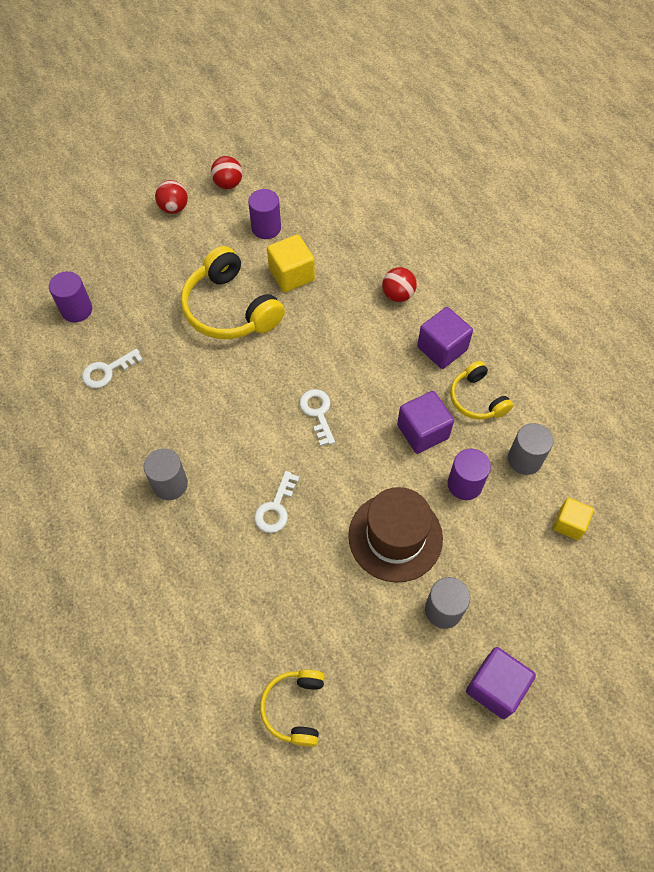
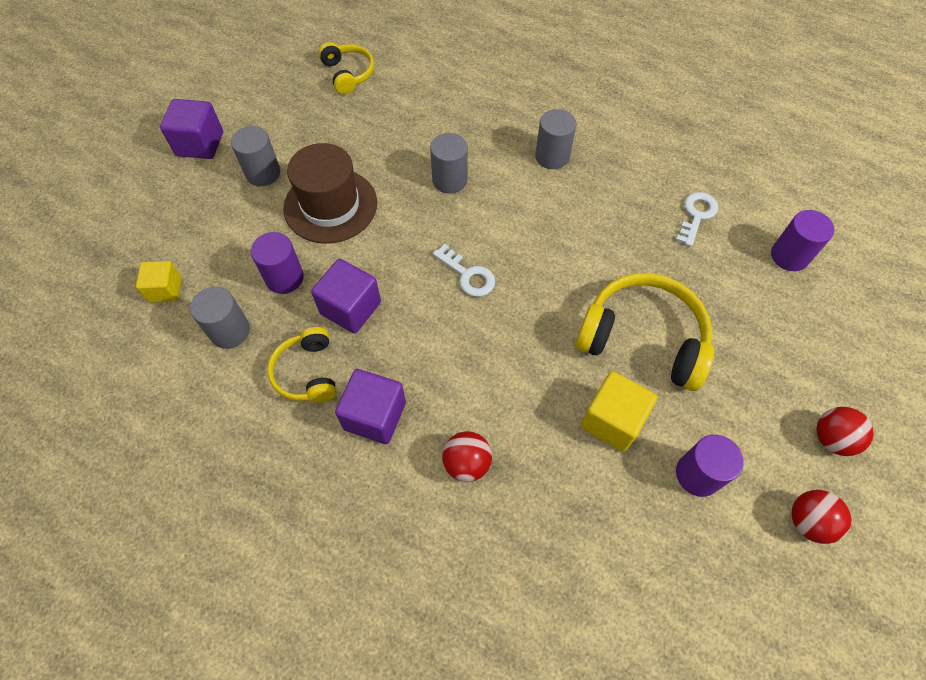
camera: 150 degrees right, 0 degrees up
white key [254,471,299,533] -> grey cylinder [430,133,468,193]
yellow headphones [450,361,513,420] -> yellow headphones turned 135 degrees counterclockwise [267,327,336,402]

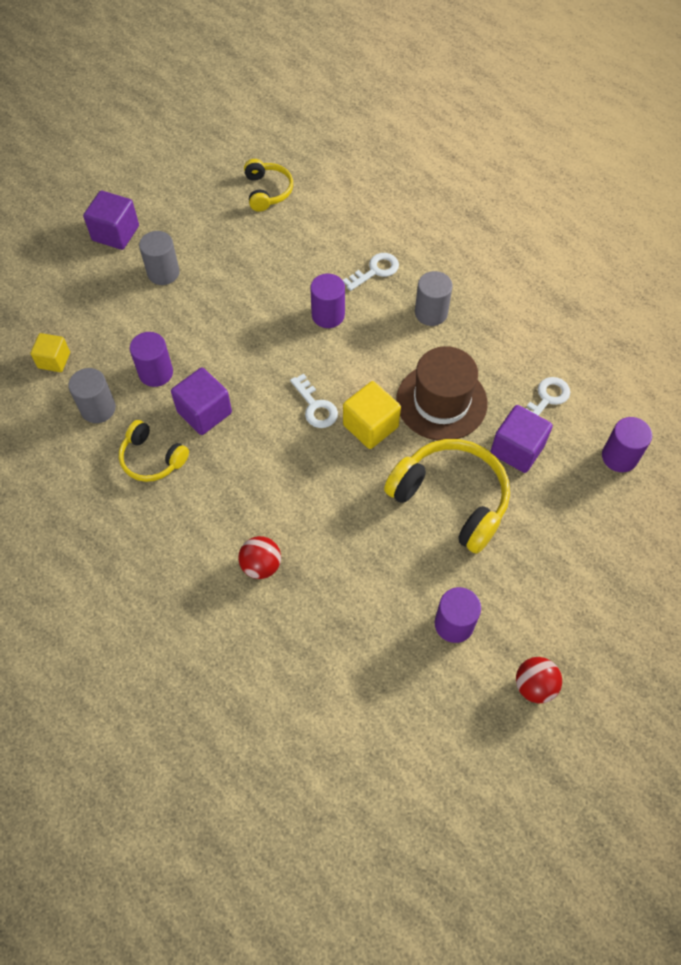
camera: 15 degrees right, 0 degrees up
yellow headphones [267,327,336,402] -> yellow headphones turned 60 degrees counterclockwise [119,420,189,482]
brown hat [283,143,377,243] -> brown hat moved to [396,346,487,441]
purple cube [335,369,406,444] -> purple cube moved to [490,405,553,473]
grey cylinder [430,133,468,193] -> purple cylinder [310,274,345,328]
yellow cube [581,371,657,452] -> yellow cube moved to [343,381,401,449]
red ball [816,407,874,456] -> none
none -> white key [343,253,399,291]

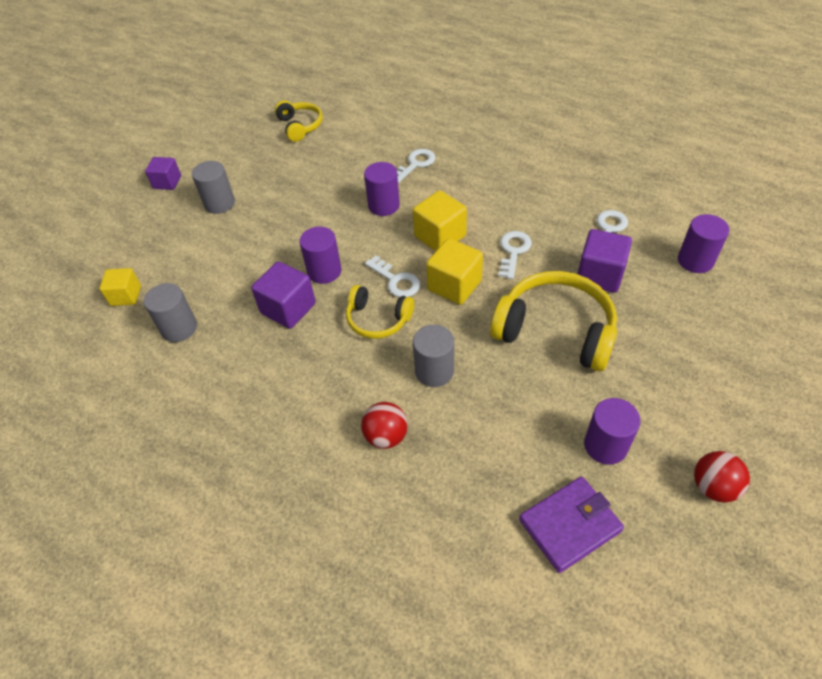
camera: 10 degrees left, 10 degrees down
purple cube [83,191,139,250] -> purple cube [145,157,181,190], size x0.66
yellow headphones [119,420,189,482] -> yellow headphones moved to [346,285,414,339]
purple cylinder [130,332,173,387] -> purple cylinder moved to [300,227,341,284]
brown hat [396,346,487,441] -> white key [498,231,532,279]
grey cylinder [415,271,453,326] -> grey cylinder moved to [413,325,454,387]
none -> yellow cube [413,190,467,251]
none -> purple wallet [519,476,624,573]

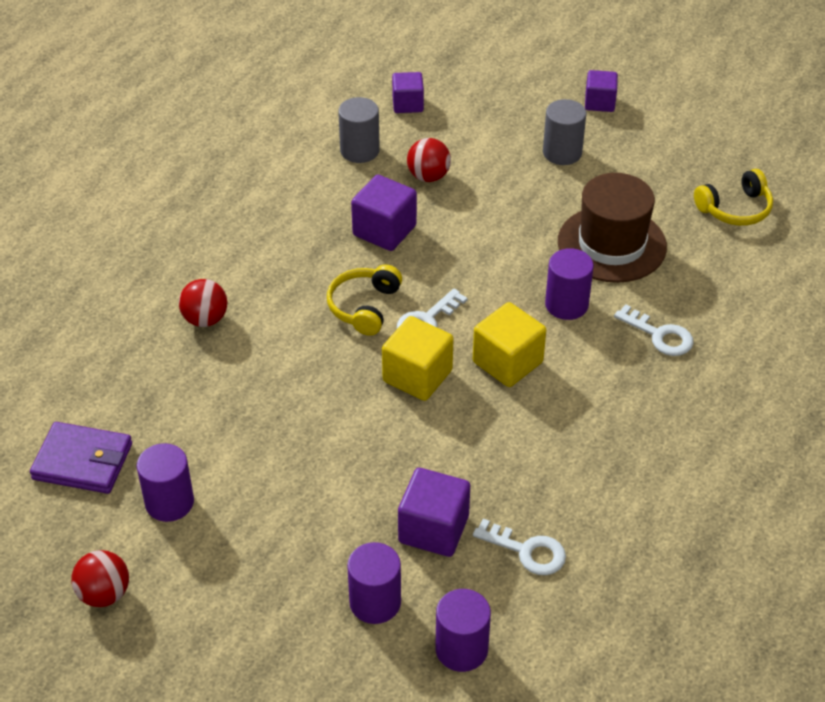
camera: 85 degrees right, 5 degrees down
yellow cube [99,268,141,306] -> purple cube [392,72,424,113]
purple cylinder [300,227,341,284] -> purple cylinder moved to [347,542,401,624]
grey cylinder [413,325,454,387] -> none
yellow headphones [490,271,617,371] -> none
white key [498,231,532,279] -> none
purple wallet [519,476,624,573] -> purple wallet turned 45 degrees counterclockwise [30,422,132,494]
none -> red ball [407,138,451,182]
none -> brown hat [558,173,667,283]

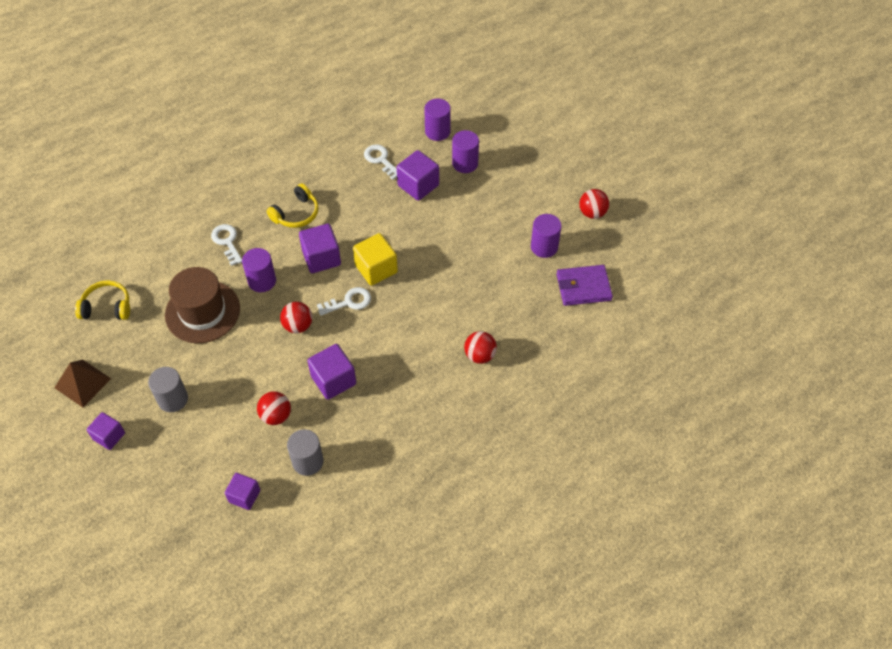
camera: 155 degrees left, 10 degrees up
purple wallet [30,422,132,494] -> purple wallet turned 45 degrees counterclockwise [556,265,613,306]
yellow headphones [327,264,402,336] -> yellow headphones moved to [267,183,319,228]
yellow cube [473,302,546,387] -> purple cube [299,224,341,273]
none -> brown pyramid [54,360,111,408]
none -> red ball [280,302,312,333]

